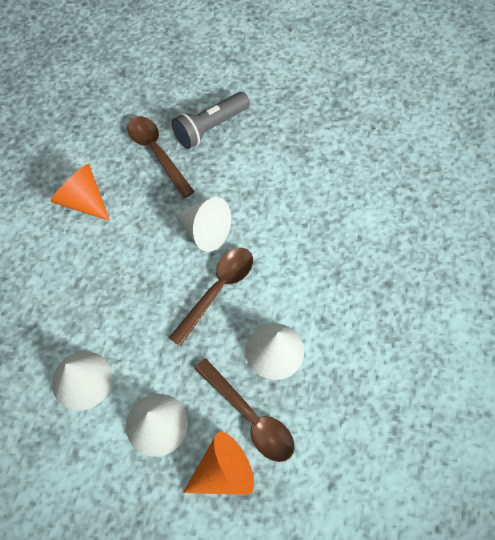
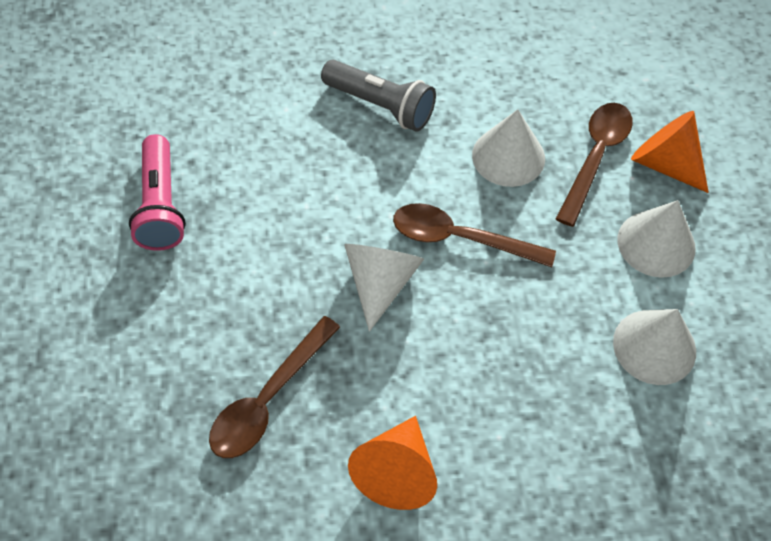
camera: 110 degrees left, 5 degrees down
grey flashlight [172,92,250,149] -> grey flashlight moved to [321,60,436,131]
none -> pink flashlight [129,134,186,251]

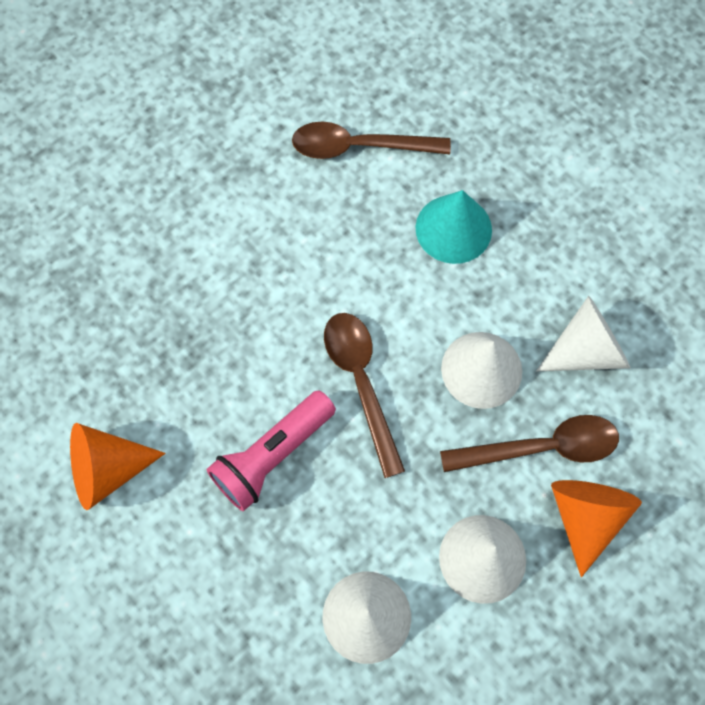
camera: 55 degrees right, 10 degrees up
pink flashlight [129,134,186,251] -> pink flashlight moved to [206,390,336,511]
brown spoon [209,316,340,458] -> brown spoon moved to [292,122,451,159]
grey flashlight [321,60,436,131] -> turquoise cone [416,190,492,264]
white cone [344,244,424,332] -> white cone moved to [536,296,630,371]

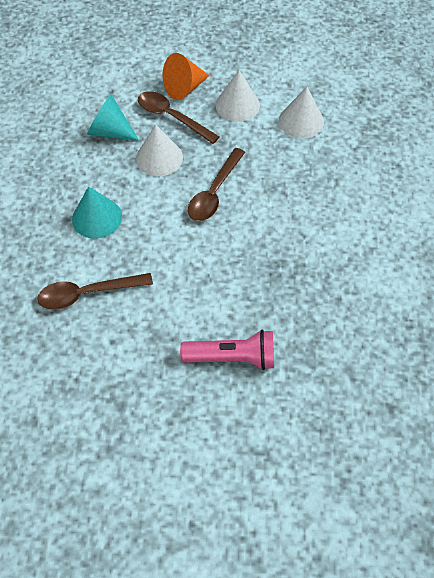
camera: 135 degrees left, 10 degrees down
orange cone [70,423,166,510] -> none
pink flashlight [206,390,336,511] -> pink flashlight moved to [180,330,274,370]
brown spoon [292,122,451,159] -> brown spoon turned 120 degrees clockwise [37,273,153,310]
white cone [536,296,630,371] -> turquoise cone [87,94,139,141]

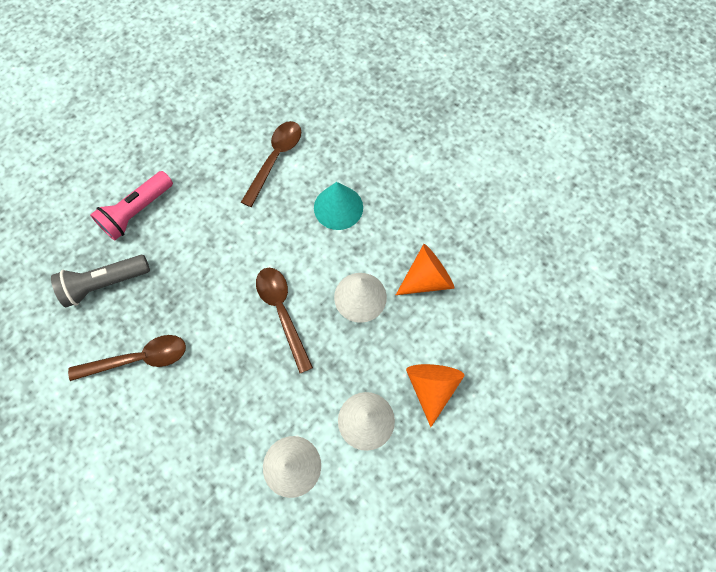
camera: 130 degrees right, 10 degrees up
turquoise cone [87,94,139,141] -> orange cone [396,244,454,295]
brown spoon [138,91,220,144] -> brown spoon moved to [68,335,186,381]
none -> grey flashlight [51,255,150,307]

